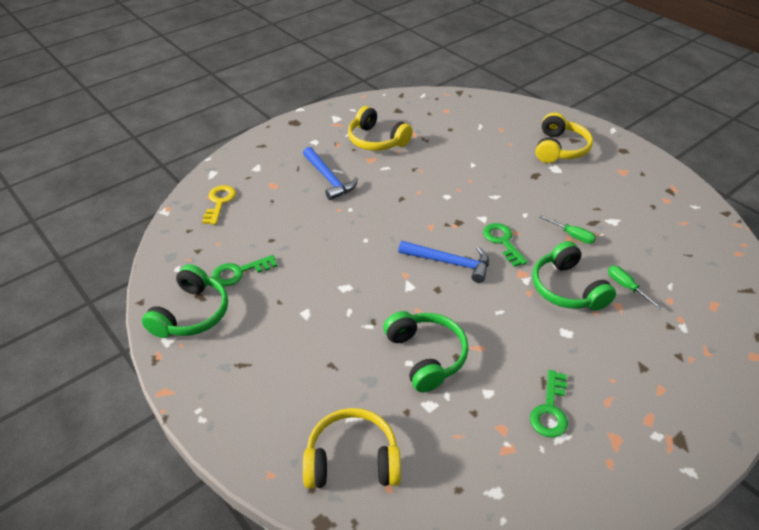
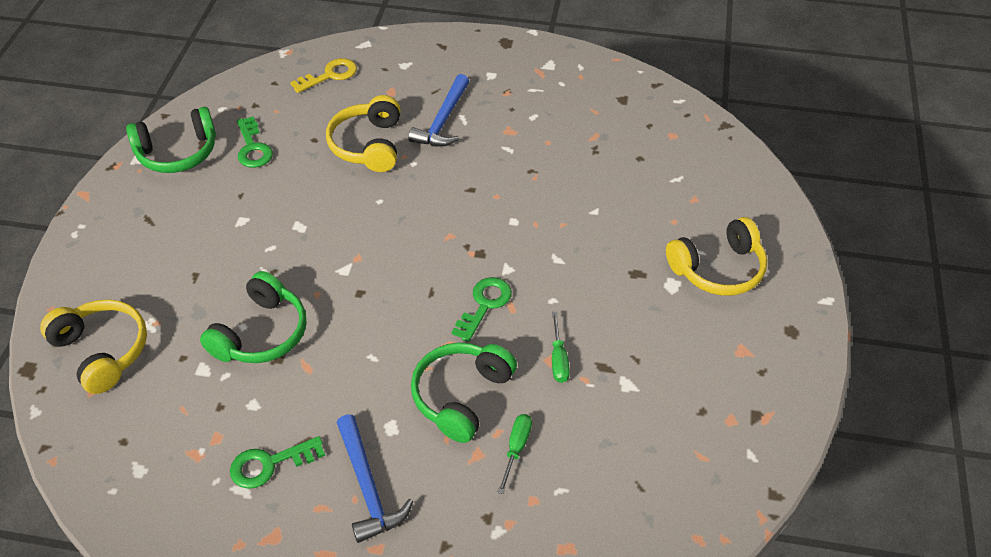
camera: 50 degrees right, 5 degrees up
green key [212,255,278,286] -> green key turned 135 degrees counterclockwise [237,117,273,168]
yellow headphones [348,106,413,151] -> yellow headphones moved to [326,95,400,172]
blue hammer [398,241,489,283] -> blue hammer moved to [337,414,413,543]

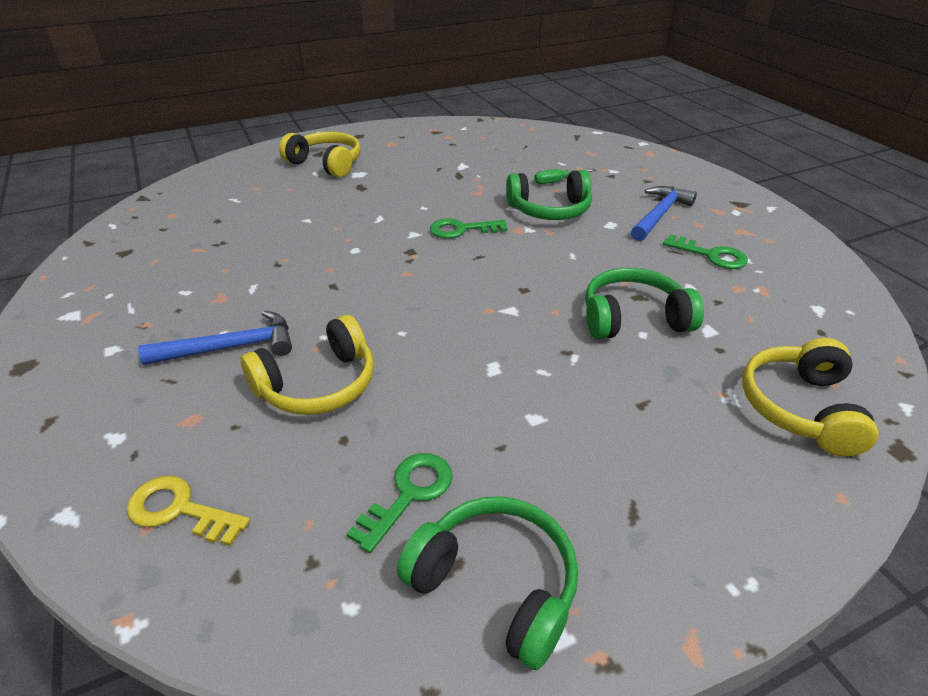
camera: 125 degrees left, 10 degrees down
green screwdriver [552,312,570,383] -> none

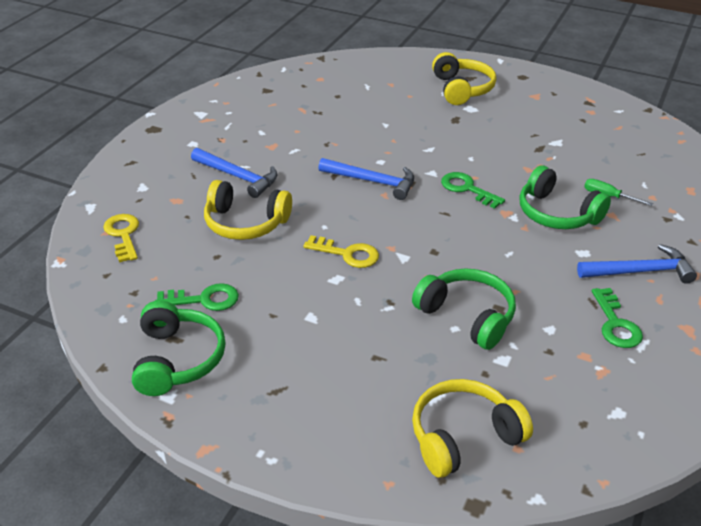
camera: 50 degrees right, 0 degrees up
none -> yellow key [303,235,379,268]
none -> blue hammer [318,158,414,200]

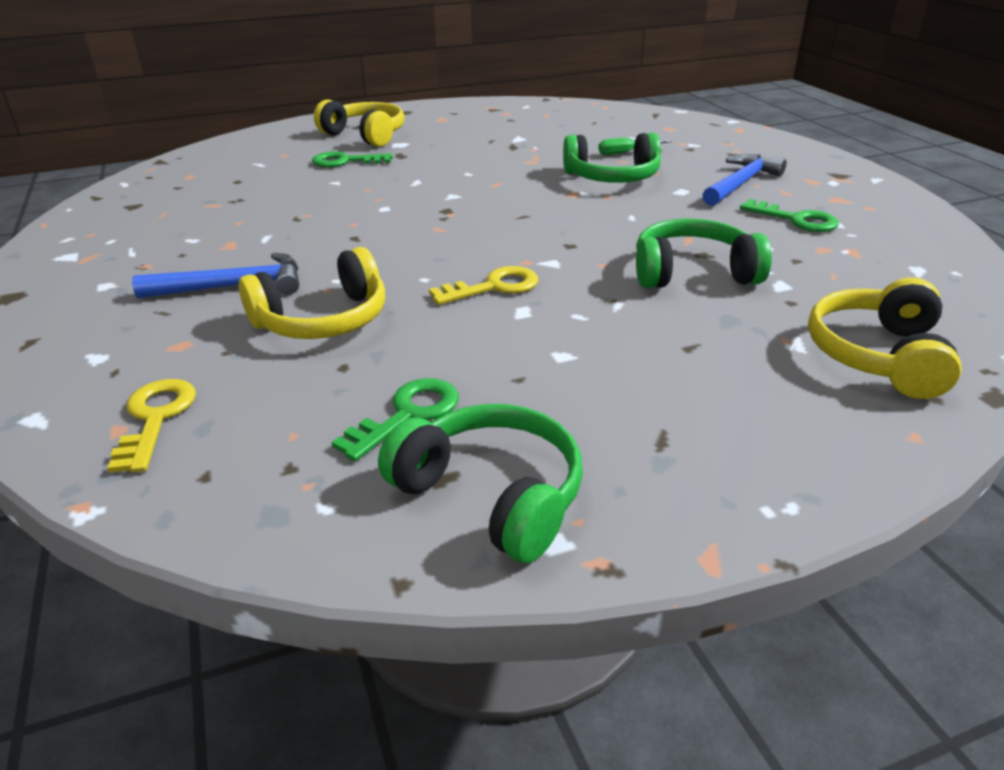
camera: 45 degrees left, 5 degrees down
yellow key [103,214,139,262] -> yellow key turned 60 degrees clockwise [107,379,196,473]
blue hammer [318,158,414,200] -> none
green key [441,172,505,209] -> green key moved to [312,151,393,167]

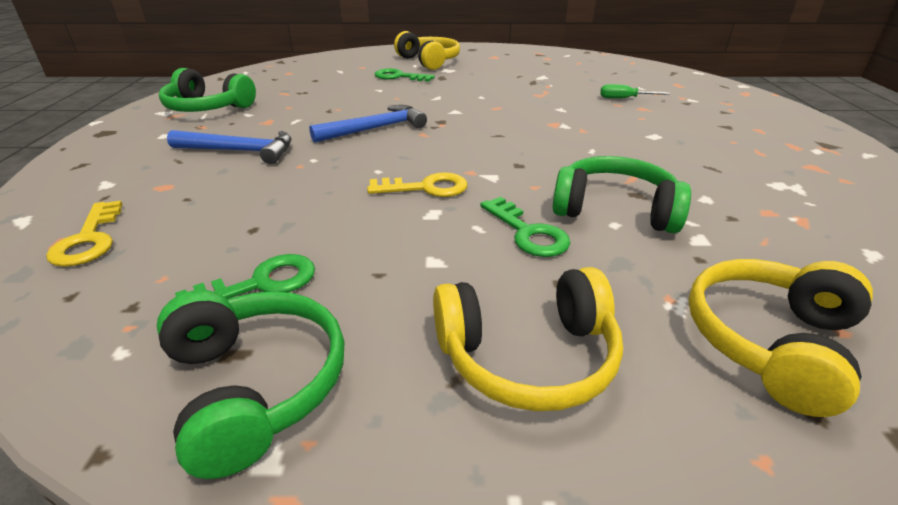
camera: 20 degrees right, 0 degrees up
yellow key [107,379,196,473] -> yellow key turned 150 degrees clockwise [46,201,123,267]
yellow headphones [239,247,385,339] -> yellow headphones moved to [433,267,623,411]
green headphones [563,132,661,183] -> green headphones moved to [159,68,256,112]
blue hammer [702,154,787,206] -> blue hammer moved to [309,105,427,143]
green key [740,199,839,232] -> green key moved to [480,197,570,257]

